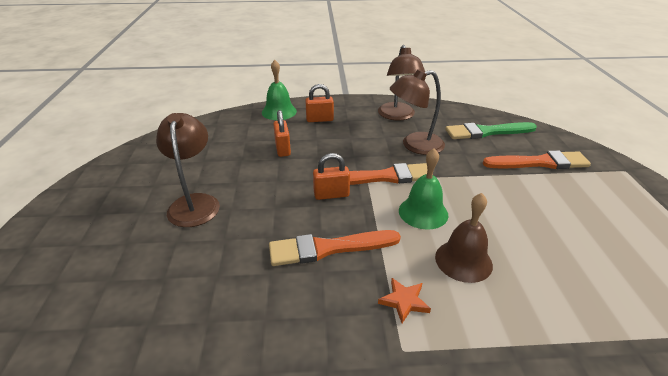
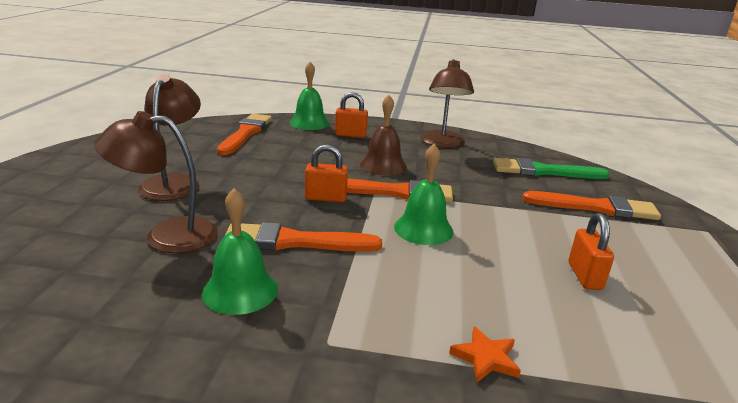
camera: 10 degrees right, 10 degrees down
orange padlock [273,110,291,157] -> orange padlock moved to [569,213,614,290]
orange star [378,278,431,323] -> orange star moved to [449,326,521,382]
brown lamp [389,69,445,155] -> brown lamp moved to [94,111,218,253]
brown bell [435,193,493,283] -> brown bell moved to [360,95,407,176]
none -> green bell [202,188,278,315]
none -> orange brush [217,114,272,155]

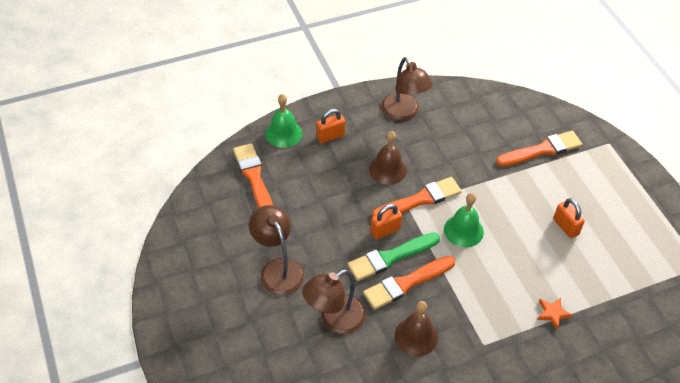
camera: 30 degrees left, 25 degrees up
green bell [202,188,278,315] -> brown bell [395,301,438,356]
green brush [493,158,610,179] -> green brush moved to [348,232,440,281]

